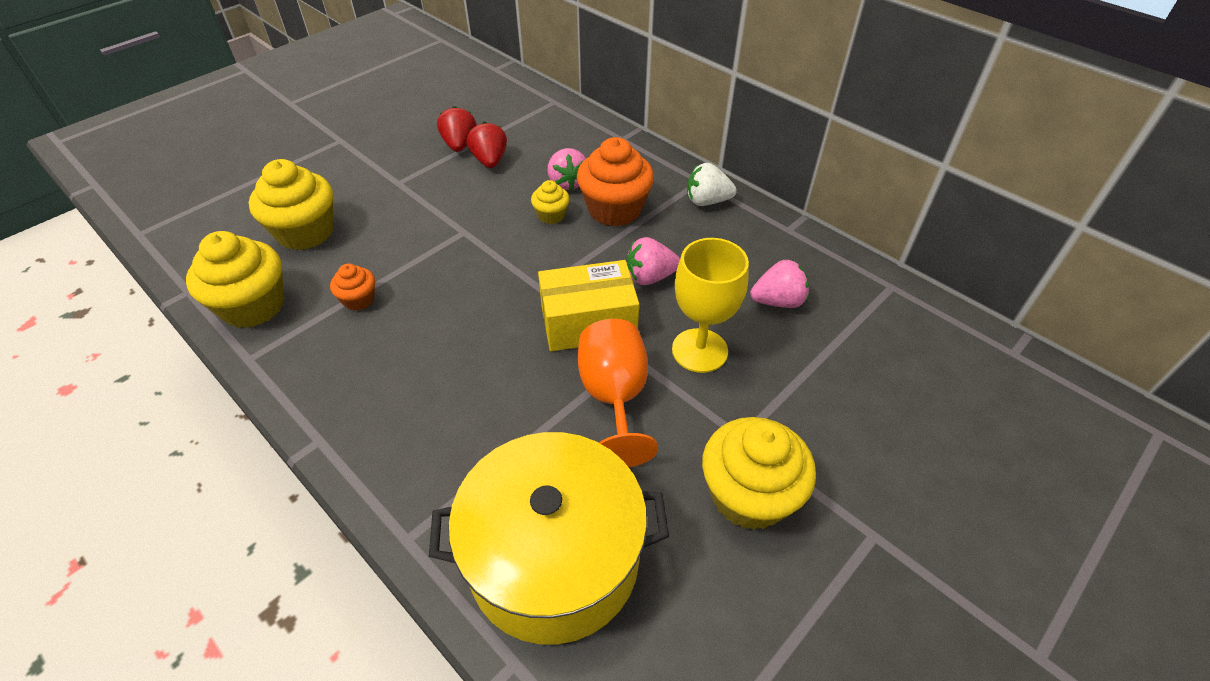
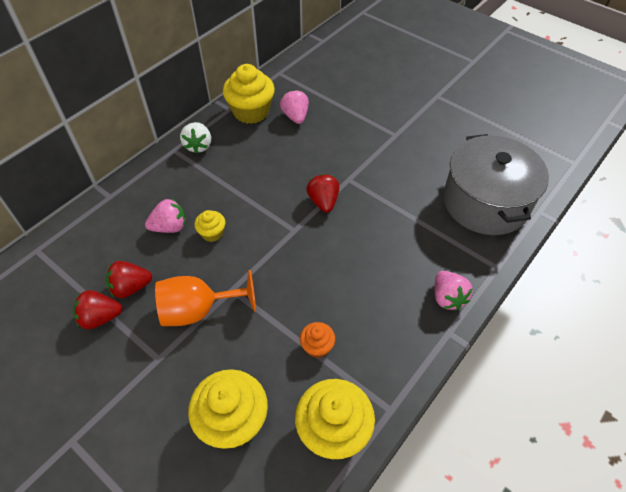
camera: 95 degrees left, 5 degrees up
yellow pot [429,432,669,645] -> grey pot [443,134,549,235]
yellow box [538,260,639,351] -> red strawberry [306,174,339,213]
orange cupcake [577,137,654,226] -> none
orange goblet [578,319,658,467] -> orange goblet moved to [155,270,256,326]
pink strawberry [627,237,680,285] -> pink strawberry moved to [434,271,473,310]
yellow goblet [672,238,749,373] -> none
yellow cupcake [702,417,816,530] -> yellow cupcake moved to [223,64,275,124]

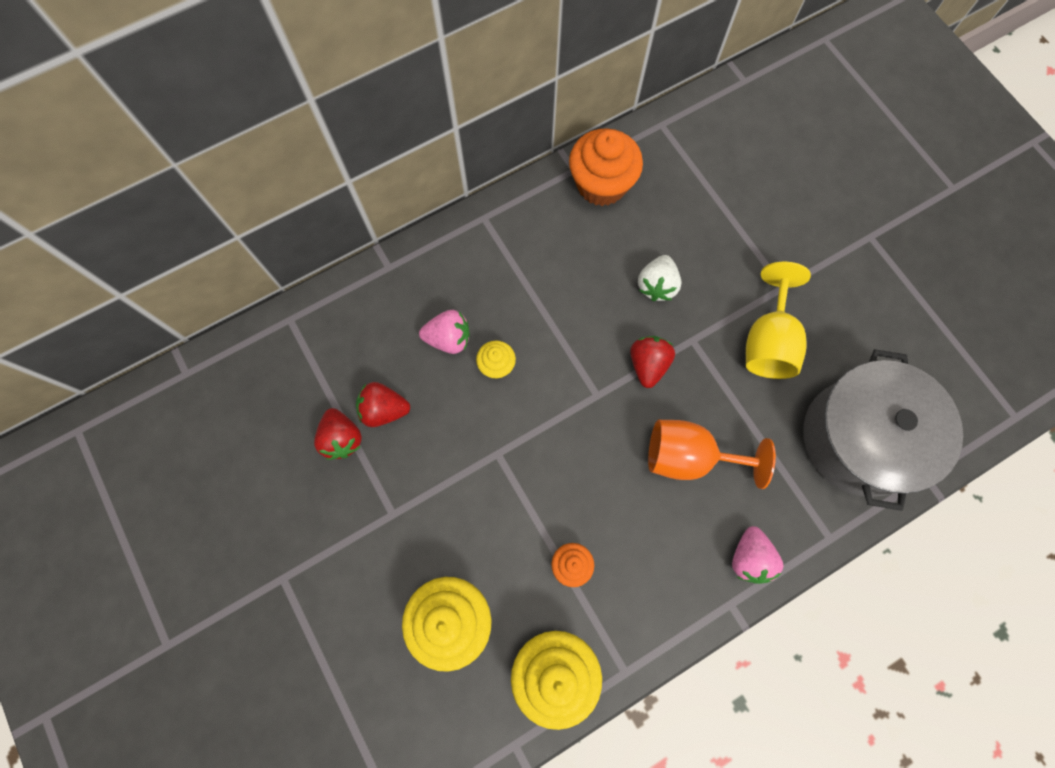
camera: 20 degrees right, 20 degrees up
red strawberry [73,290,122,329] -> red strawberry turned 120 degrees counterclockwise [314,408,362,460]
orange goblet [155,270,256,326] -> orange goblet moved to [648,420,776,489]
white strawberry [180,122,211,153] -> white strawberry moved to [638,255,682,301]
yellow cupcake [223,64,275,124] -> orange cupcake [569,128,643,206]
pink strawberry [280,90,309,124] -> none
none -> yellow goblet [746,262,811,379]

